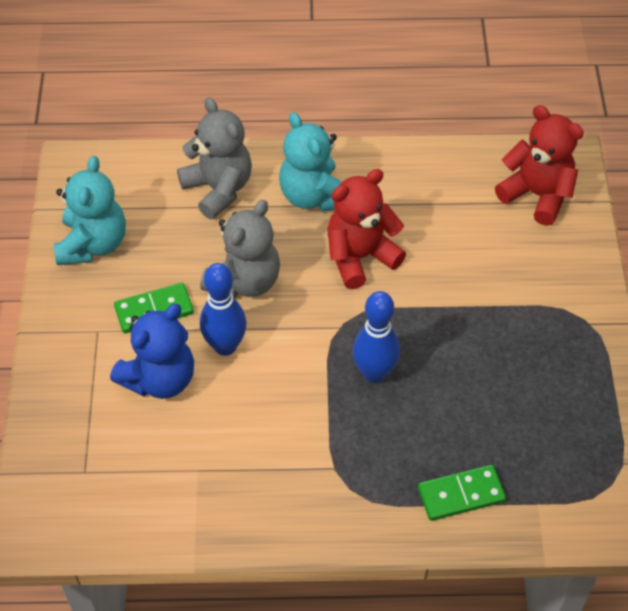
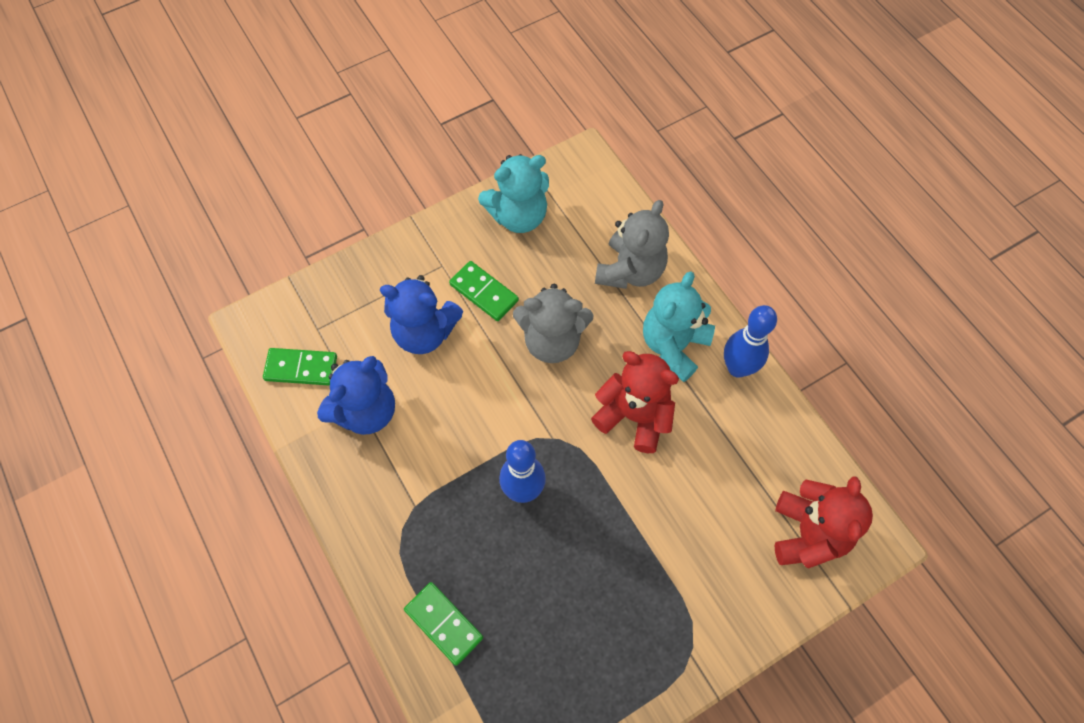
camera: 60 degrees right, 10 degrees up
blue bowling pin [200,263,247,356] -> blue bowling pin moved to [724,305,777,378]
none -> green domino [263,348,337,386]
none -> blue teddy bear [317,356,395,435]

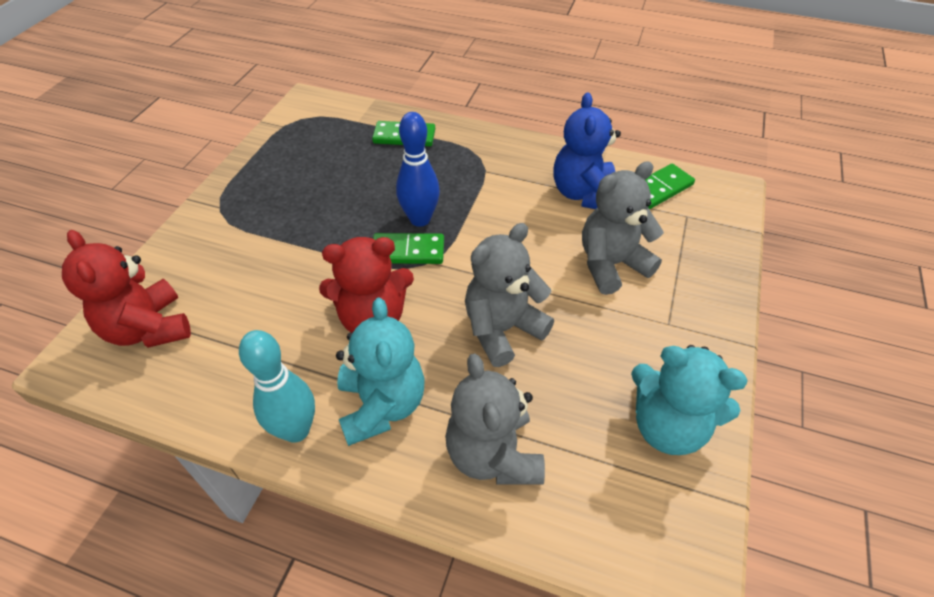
camera: 140 degrees right, 15 degrees down
blue teddy bear [380,275,463,354] -> grey teddy bear [582,161,664,295]
green domino [449,261,519,321] -> green domino moved to [373,233,444,264]
turquoise teddy bear [478,154,549,233] -> turquoise teddy bear turned 90 degrees counterclockwise [631,345,748,455]
blue bowling pin [724,305,777,378] -> turquoise bowling pin [239,330,315,443]

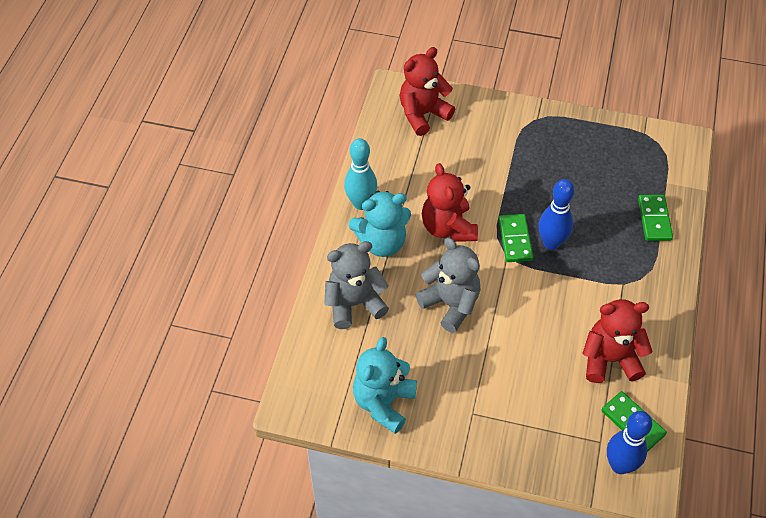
camera: 85 degrees right, 5 degrees up
blue teddy bear [553,92,621,209] -> red teddy bear [582,299,653,383]
grey teddy bear [582,161,664,295] -> none
none -> blue bowling pin [607,411,652,474]

